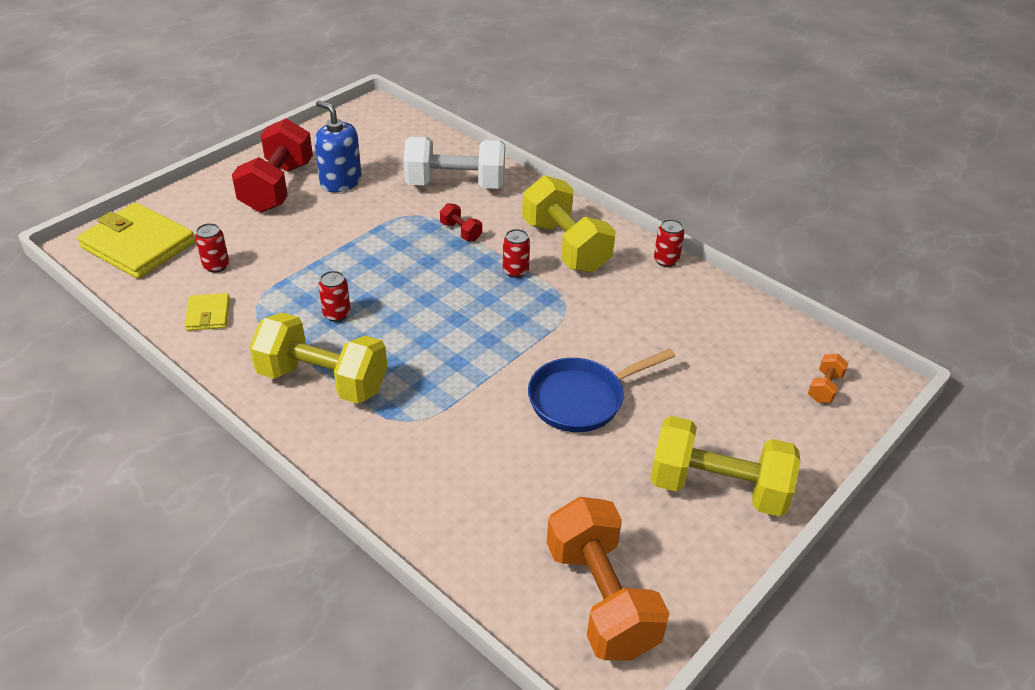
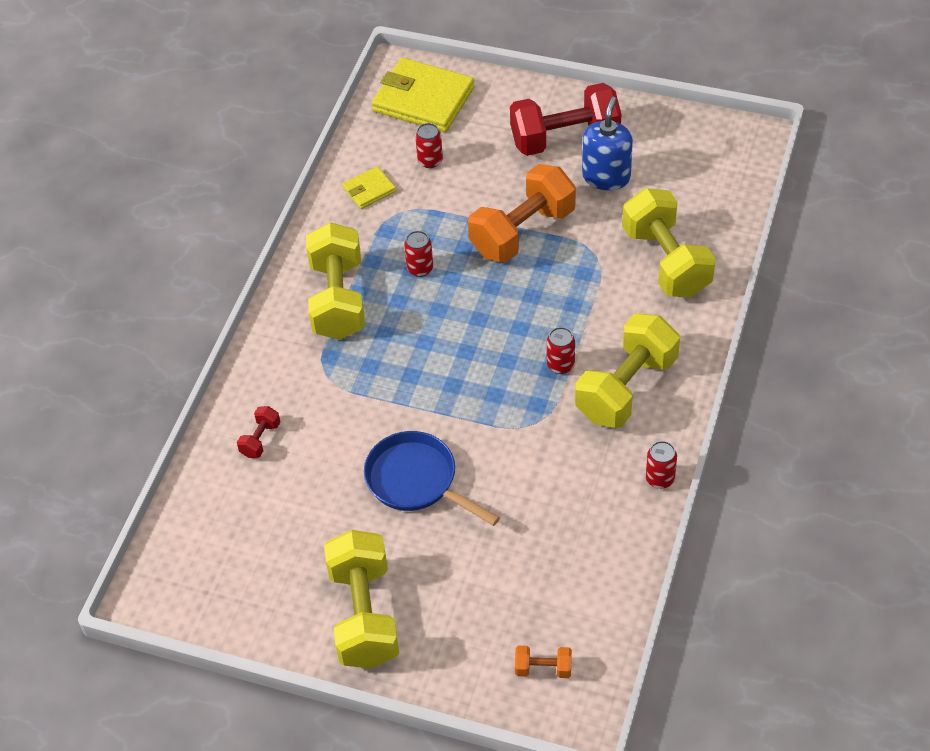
camera: 70 degrees right, 10 degrees up
yellow wallet [77,202,195,279] -> yellow wallet turned 75 degrees counterclockwise [372,58,474,132]
white dumbbell [404,136,505,189] -> yellow dumbbell [622,188,716,297]
red dumbbell [440,203,482,241] -> red dumbbell moved to [237,406,280,458]
orange dumbbell [547,497,670,660] -> orange dumbbell moved to [468,164,576,263]

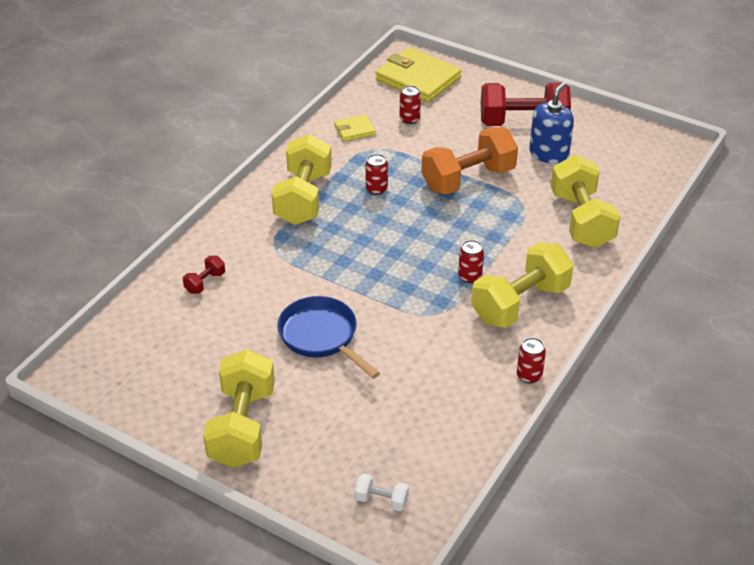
camera: 10 degrees right, 10 degrees down
orange dumbbell [515,645,572,678] -> white dumbbell [354,473,409,511]

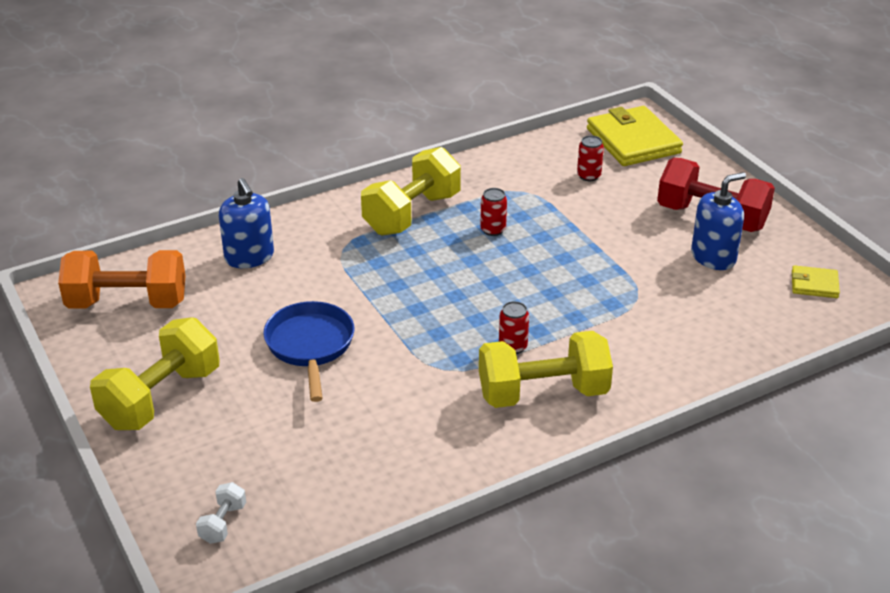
camera: 30 degrees right, 5 degrees down
red dumbbell [183,256,225,294] -> blue soap dispenser [219,178,274,268]
yellow wallet [334,114,376,141] -> yellow wallet moved to [792,265,840,298]
white dumbbell [354,473,409,511] -> white dumbbell turned 60 degrees clockwise [196,482,246,544]
orange dumbbell [421,127,518,194] -> orange dumbbell moved to [58,250,186,309]
red can [517,337,546,383] -> none
yellow dumbbell [551,155,620,248] -> none

